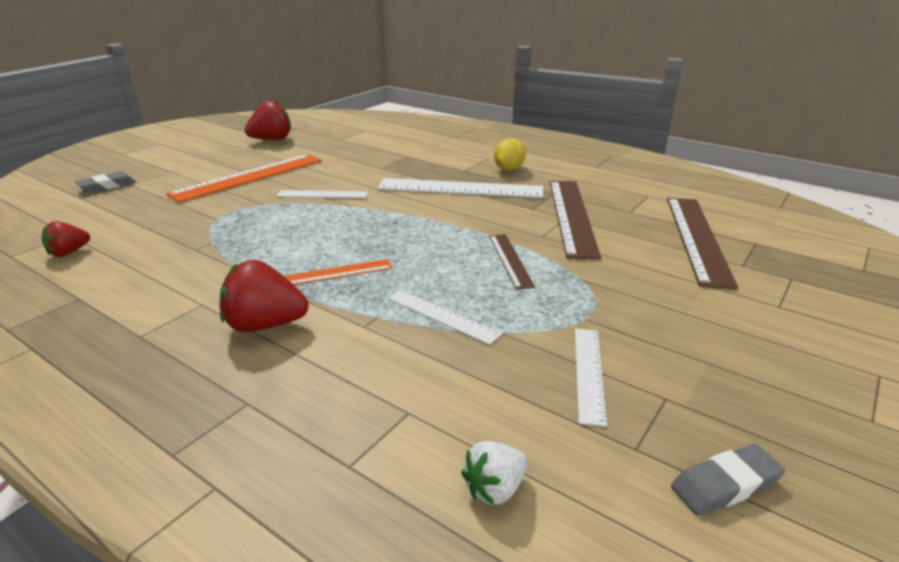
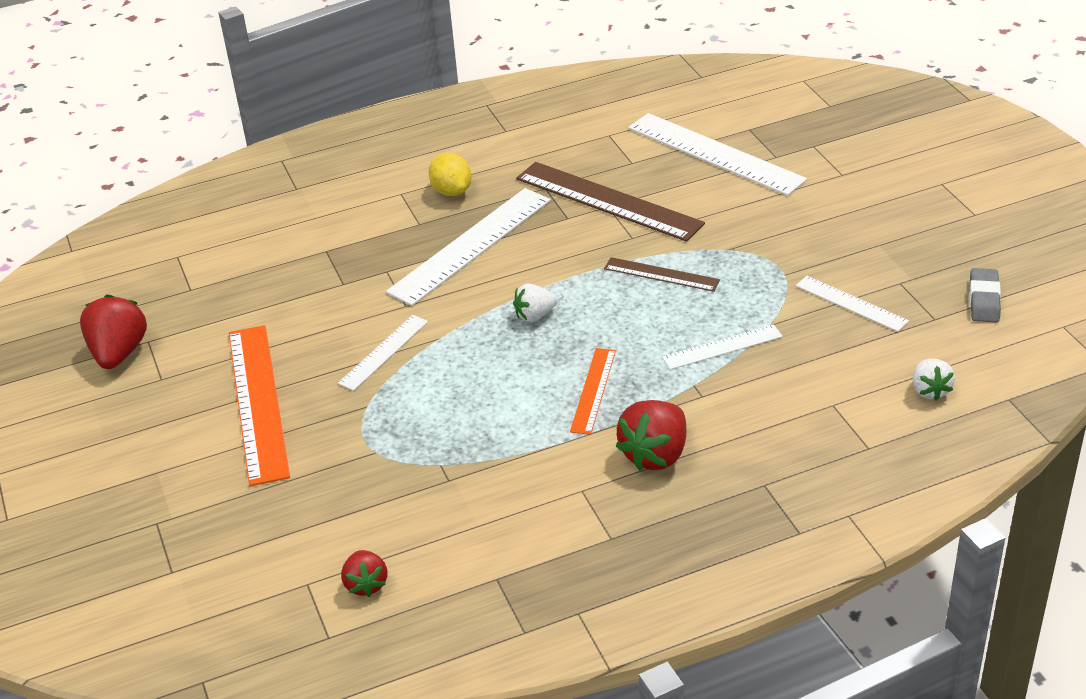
camera: 55 degrees left, 10 degrees up
grey eraser [75,171,136,193] -> none
brown ruler [667,198,738,290] -> white ruler [628,113,807,196]
none -> white strawberry [513,283,558,322]

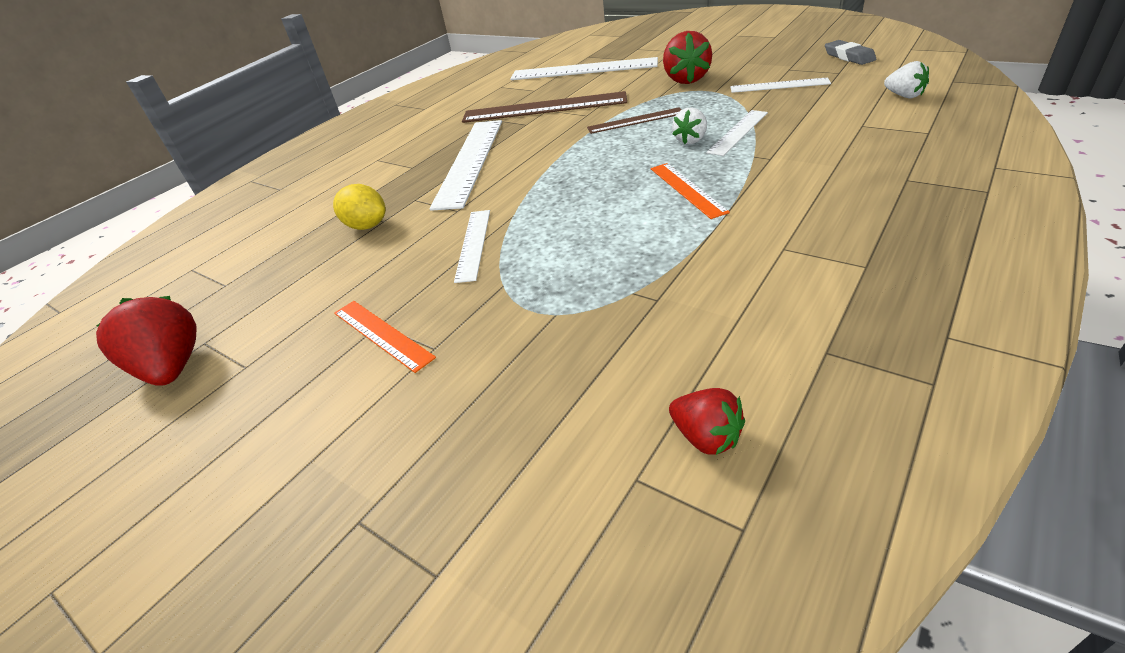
camera: 30 degrees left, 0 degrees up
orange ruler [229,325,290,486] -> orange ruler [334,301,436,373], size x0.53
yellow lemon [429,153,471,196] -> yellow lemon moved to [333,184,386,230]
white strawberry [513,283,558,322] -> white strawberry moved to [672,107,707,144]
red strawberry [616,400,686,471] -> red strawberry moved to [663,31,712,84]

